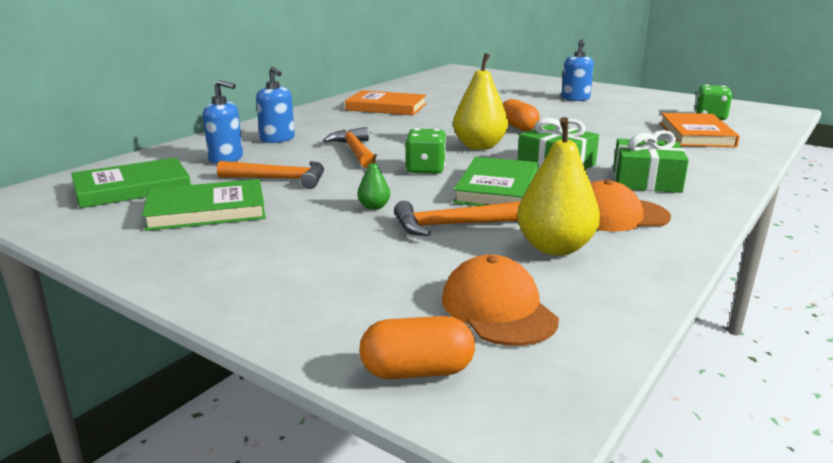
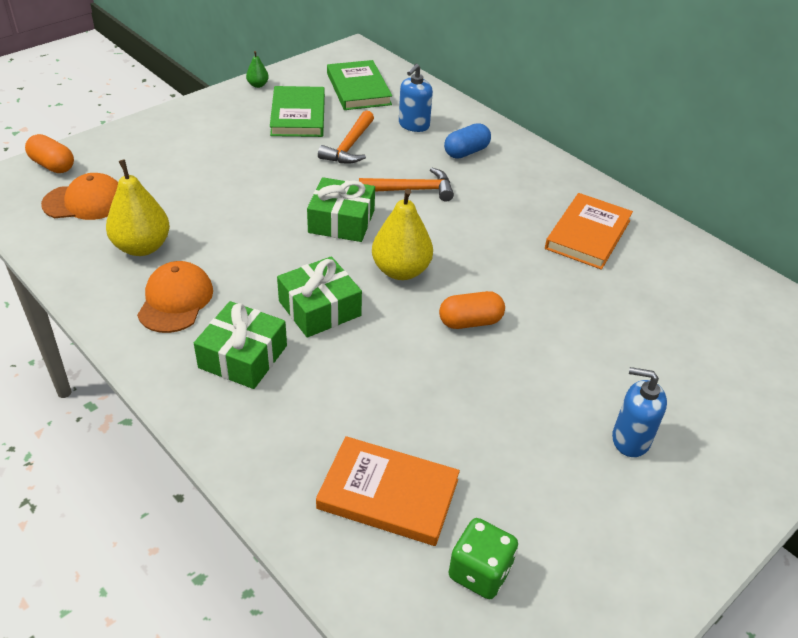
camera: 100 degrees right, 20 degrees up
blue soap dispenser [256,67,295,143] -> blue capsule [444,123,491,159]
green pear [357,154,390,210] -> green pear moved to [246,51,269,88]
orange capsule [359,316,475,379] -> orange capsule turned 60 degrees counterclockwise [25,134,74,173]
orange hammer [394,201,520,236] -> none
green dice [405,128,447,174] -> green gift [307,177,375,242]
green book [453,157,538,206] -> none

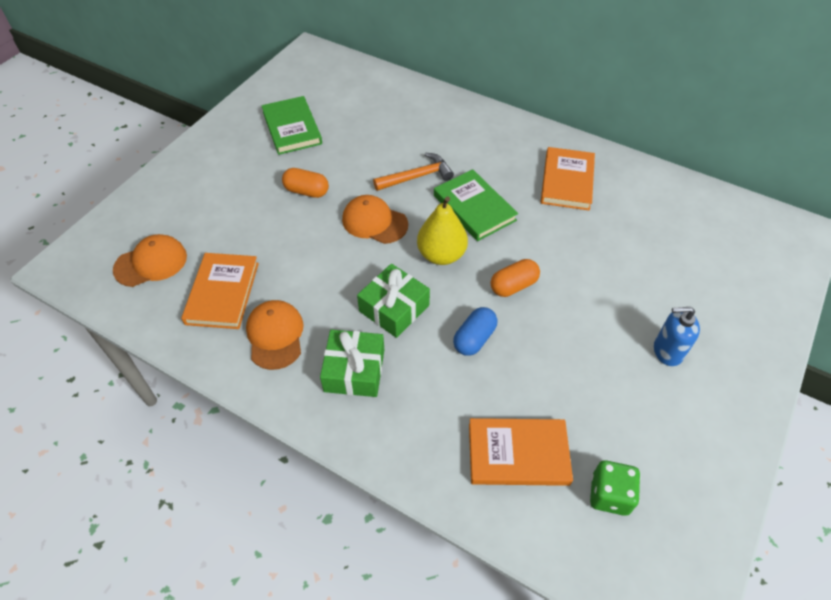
camera: 15 degrees left, 10 degrees up
orange capsule [25,134,74,173] -> orange capsule moved to [282,168,329,198]
yellow pear [106,159,170,256] -> orange book [181,253,259,329]
green pear [246,51,269,88] -> none
green gift [307,177,375,242] -> orange cap [342,195,408,244]
orange hammer [318,110,374,164] -> none
green book [327,60,392,110] -> green book moved to [434,169,518,241]
blue soap dispenser [399,64,433,132] -> none
blue capsule [444,123,491,159] -> blue capsule moved to [453,307,497,356]

